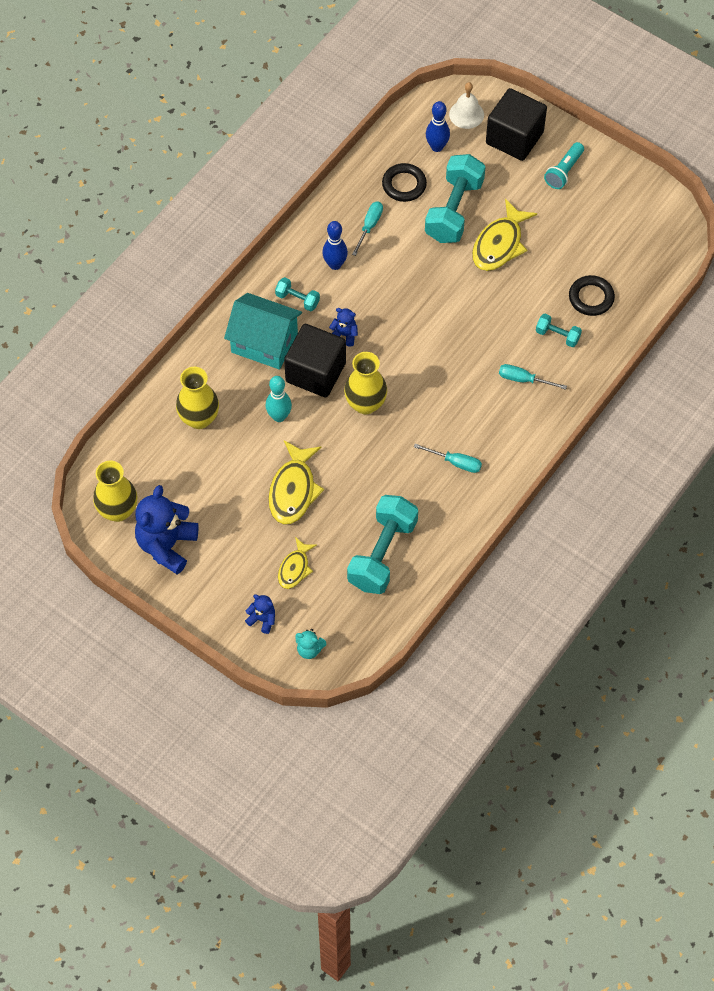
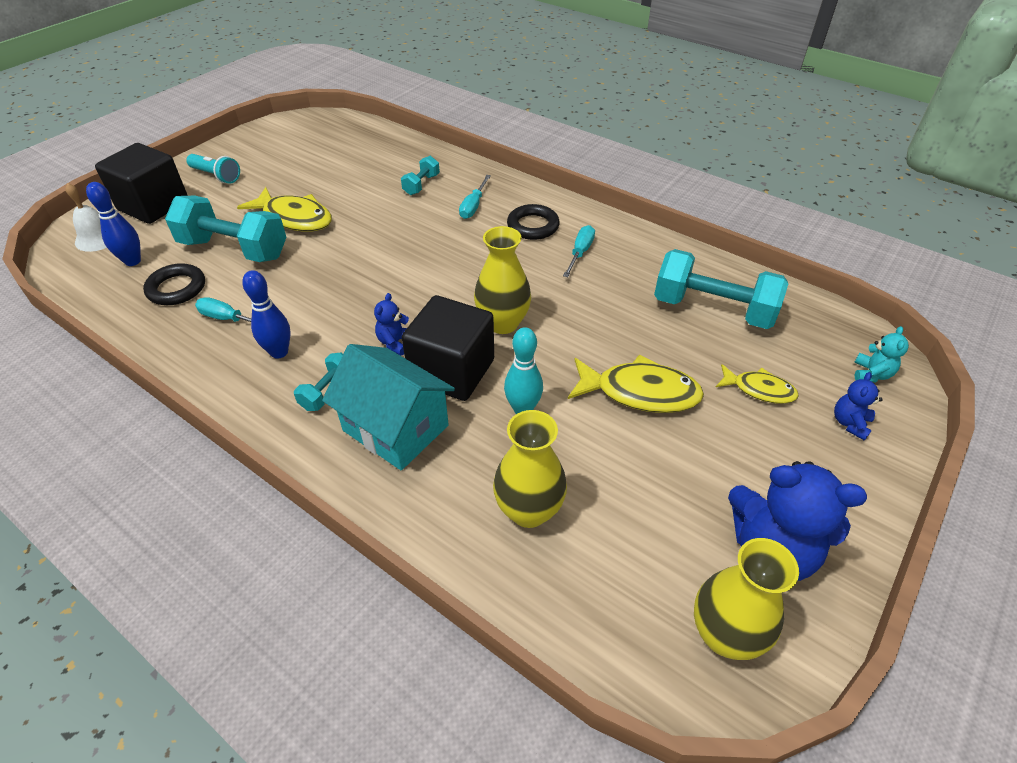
camera: 90 degrees left, 15 degrees down
turquoise house [224,293,302,370] -> turquoise house turned 75 degrees counterclockwise [322,344,455,470]
black ring [569,275,615,316] -> black ring moved to [507,204,560,240]

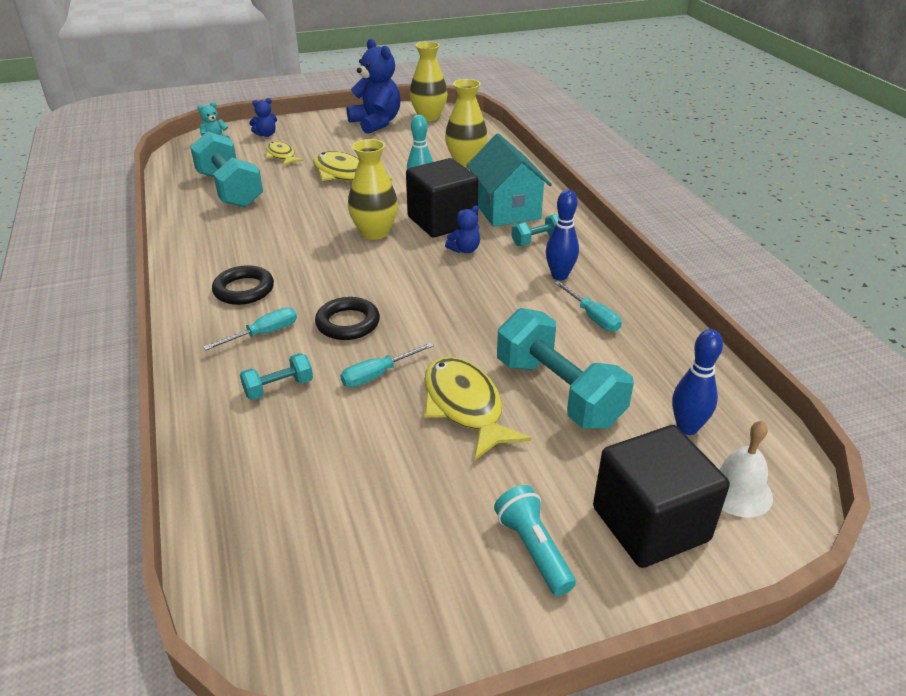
camera: 145 degrees left, 10 degrees down
black ring [143,263,205,305] -> black ring moved to [315,297,380,340]
turquoise screwdriver [563,225,595,277] -> turquoise screwdriver moved to [340,342,434,387]

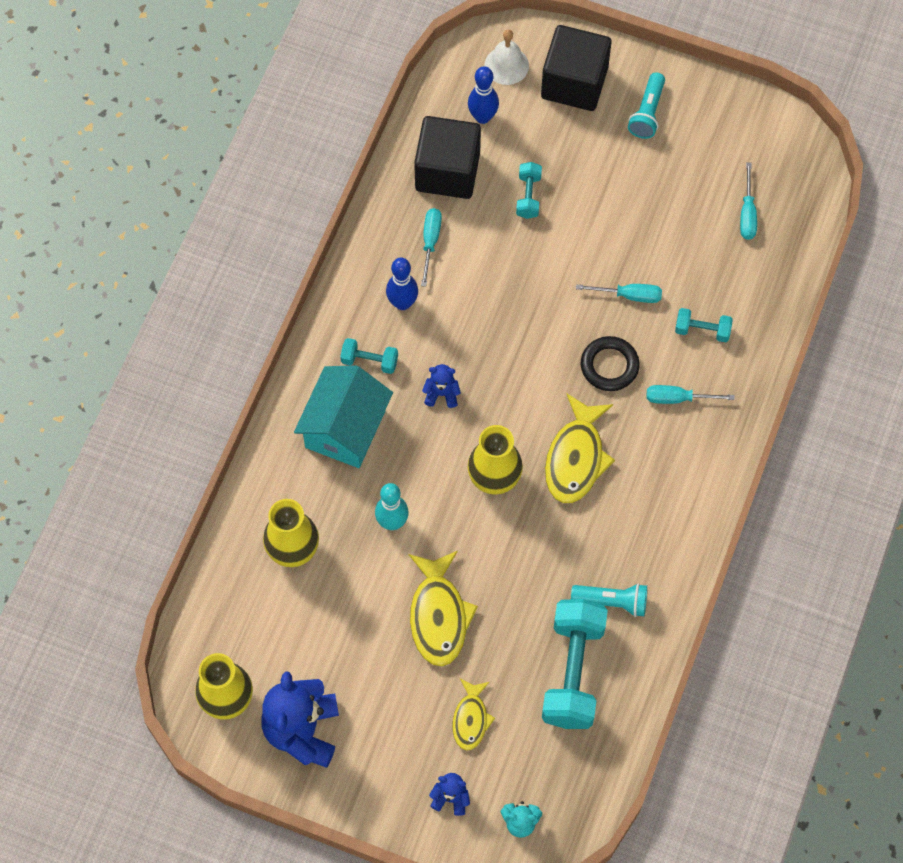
camera: 140 degrees left, 30 degrees up
black ring [212,265,274,305] -> none
black cube [406,158,479,237] -> black cube moved to [414,116,481,199]
yellow fish [424,357,531,460] -> yellow fish moved to [545,394,615,503]
turquoise dumbbell [497,308,634,429] -> turquoise dumbbell [516,162,542,219], size x0.48
none -> turquoise flashlight [571,583,647,617]
none -> turquoise screwdriver [740,162,757,240]

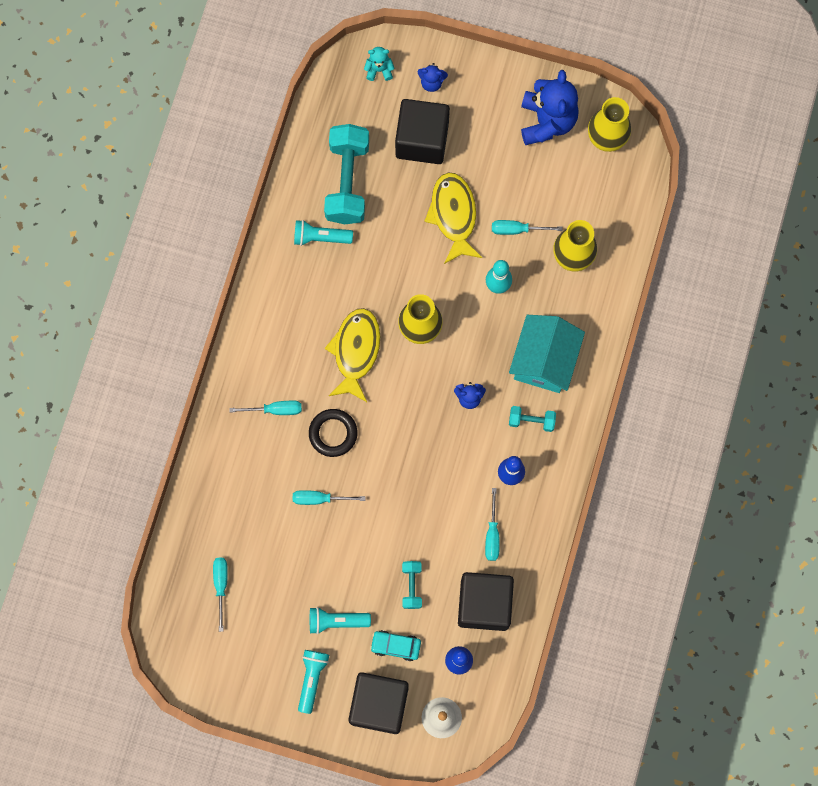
camera: 175 degrees right, 10 degrees up
yellow fish [452,679,495,751] -> black cube [395,99,450,164]
turquoise dumbbell [675,308,733,342] -> none
none -> turquoise flashlight [310,607,371,634]
none -> turquoise car [370,630,421,661]
none -> turquoise screwdriver [492,220,562,235]

